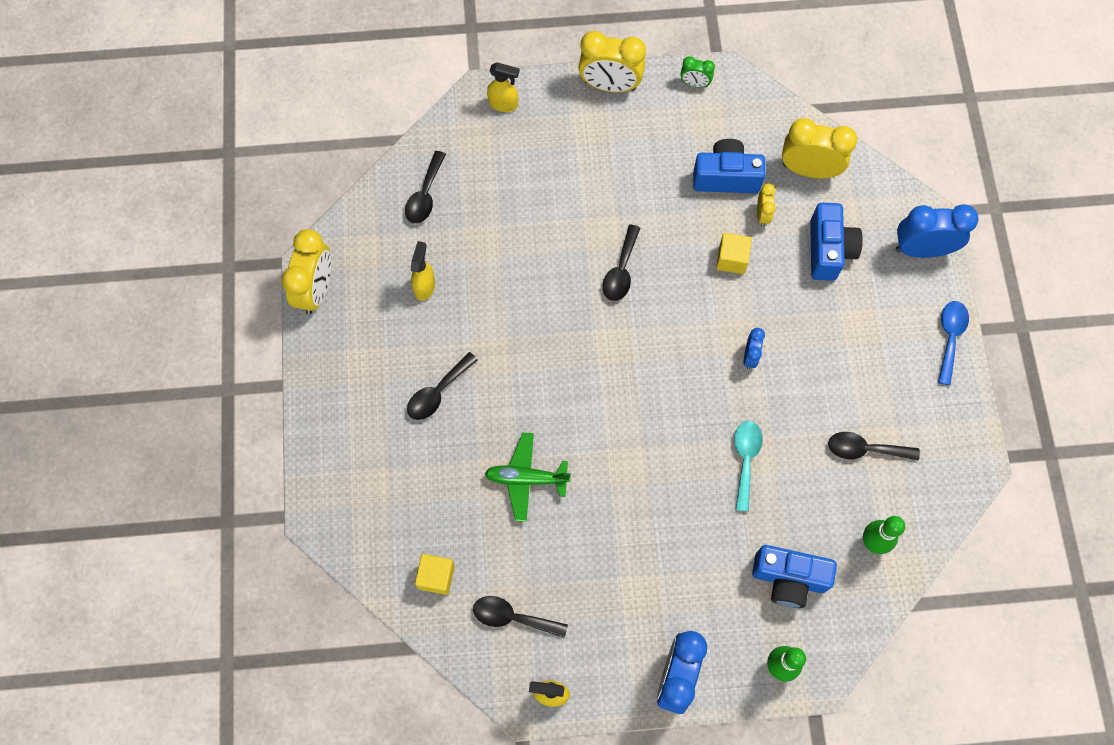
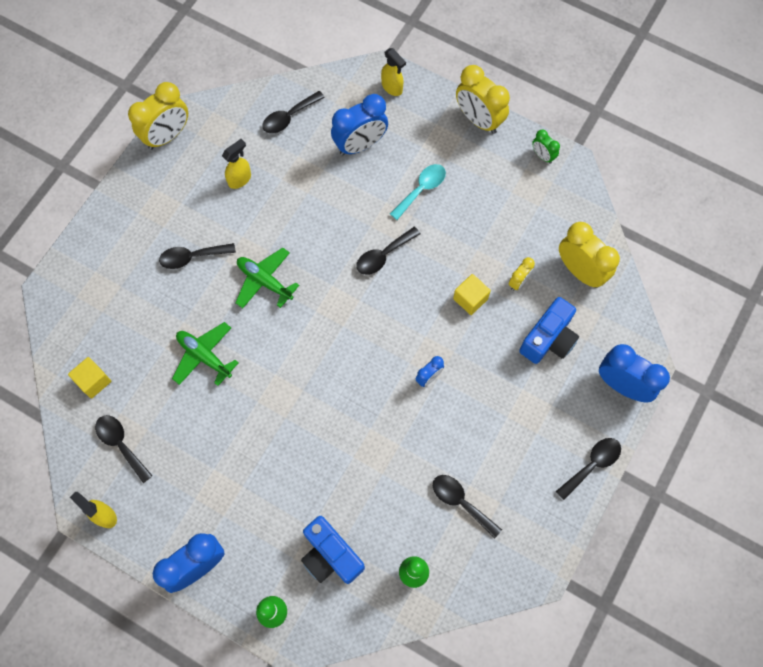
camera: 35 degrees right, 0 degrees up
blue camera [693,139,766,193] -> none
turquoise spoon [734,421,763,512] -> turquoise spoon moved to [390,164,446,220]
blue spoon [938,301,969,385] -> black spoon [556,438,621,500]
none -> green plane [235,248,299,308]
none -> blue clock [331,94,388,155]

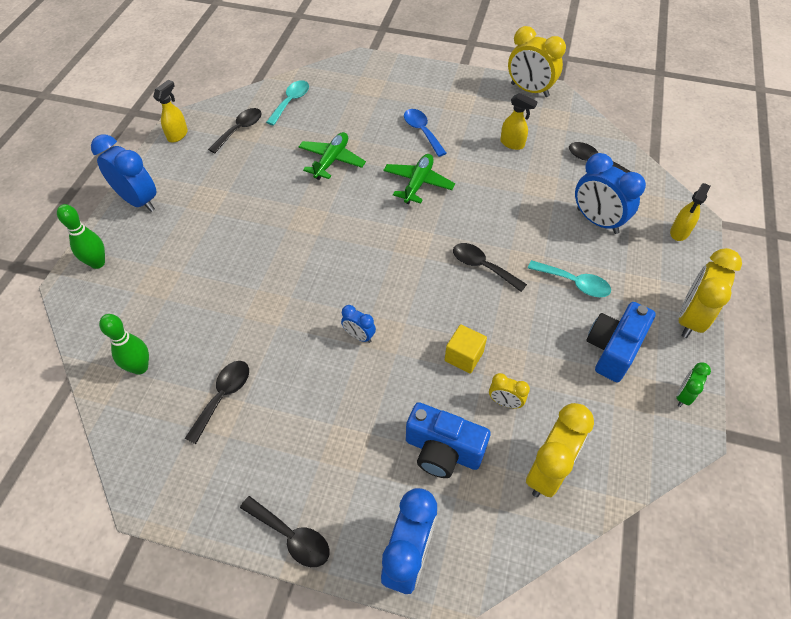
camera: 75 degrees right, 15 degrees down
yellow cube [68,357,111,398] -> turquoise spoon [266,80,309,126]
black spoon [159,243,236,269] -> blue spoon [404,109,447,157]
blue camera [301,516,365,584] -> blue camera moved to [586,302,656,382]

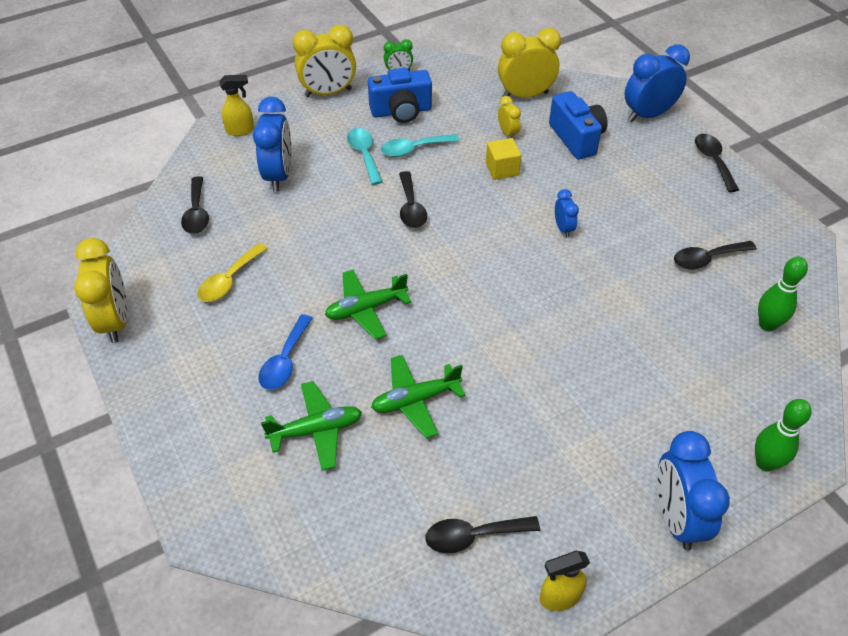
camera: 135 degrees left, 5 degrees down
turquoise spoon [266,80,309,126] -> turquoise spoon moved to [381,134,459,157]
yellow spray bottle [500,93,537,150] -> yellow spoon [198,243,267,302]
none -> green plane [261,381,362,471]

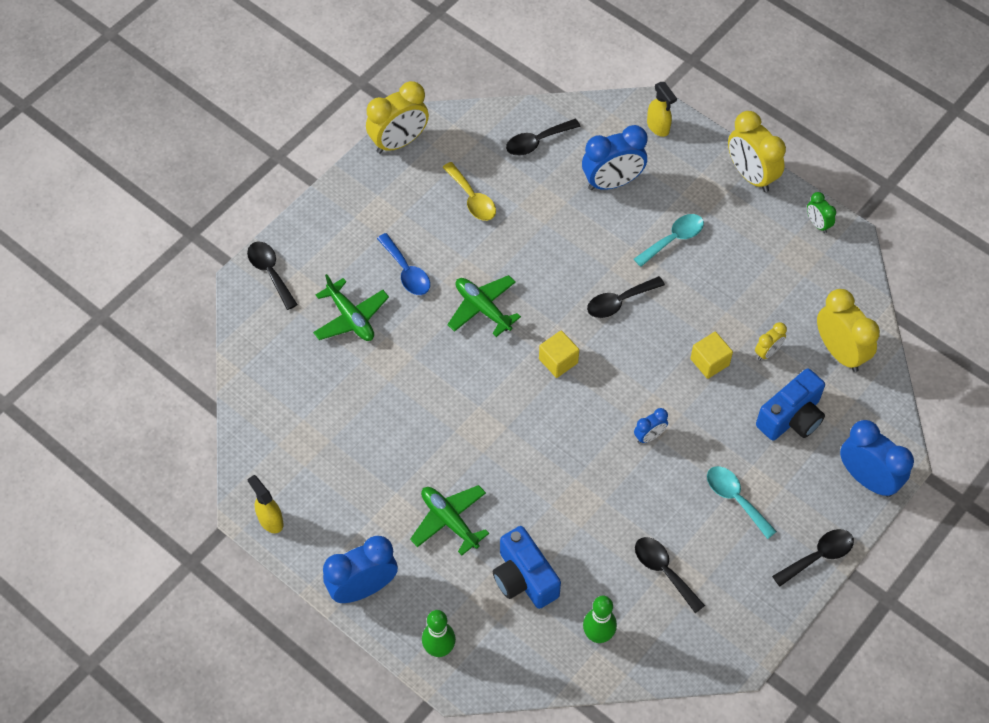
camera: 70 degrees right, 10 degrees up
yellow spoon [198,243,267,302] -> yellow spoon turned 135 degrees counterclockwise [443,162,496,221]
blue spoon [258,314,313,390] -> blue spoon turned 120 degrees counterclockwise [377,233,430,295]
blue camera [368,68,432,123] -> blue camera moved to [492,526,561,609]
green plane [371,355,465,438] -> green plane moved to [410,485,489,555]
turquoise spoon [381,134,459,157] -> turquoise spoon moved to [707,466,777,539]
black spoon [425,516,540,553] -> black spoon moved to [247,242,298,310]
none -> yellow cube [539,330,579,378]

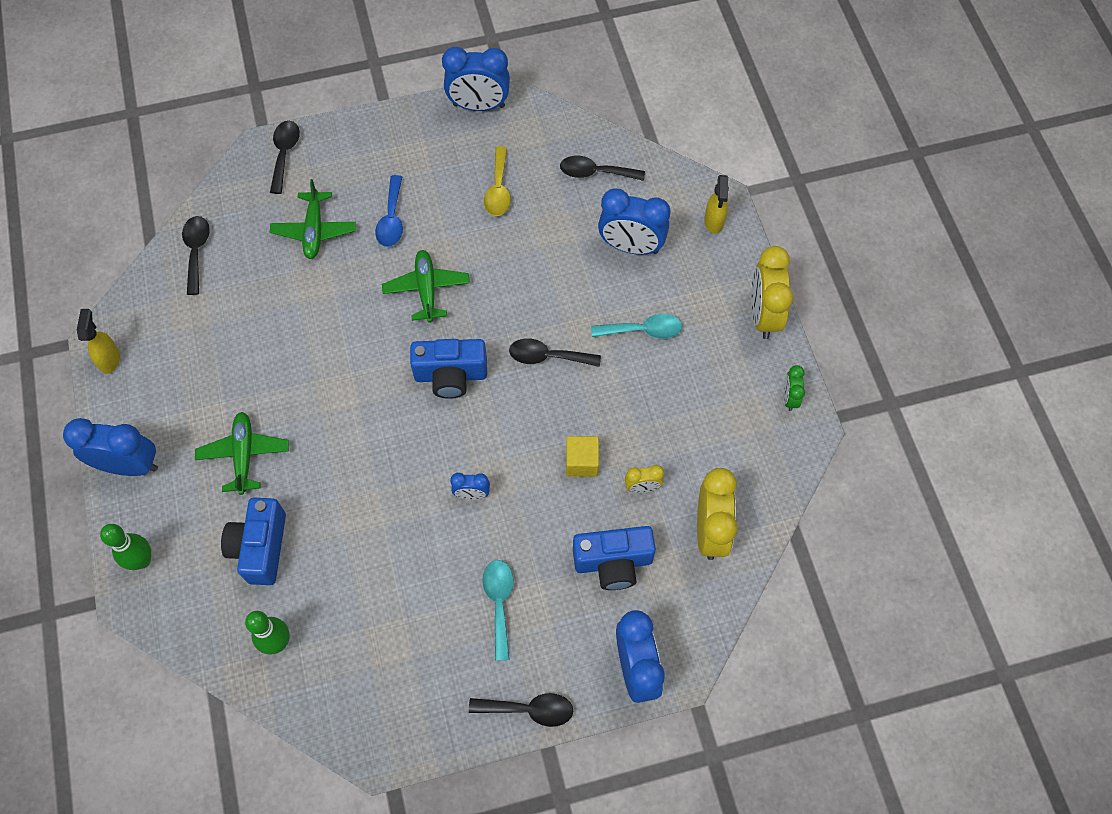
camera: 35 degrees right, 5 degrees up
yellow clock [366,81,429,154] -> blue clock [442,47,510,111]
yellow cube [539,330,579,378] -> blue camera [410,339,487,399]
black spoon [635,537,705,613] -> black spoon moved to [182,216,210,295]

